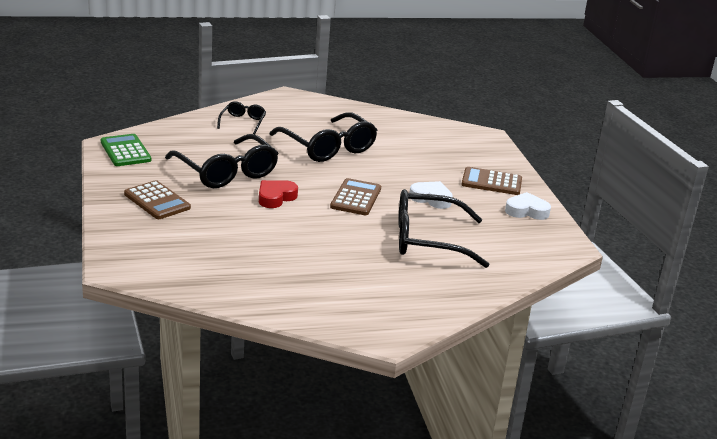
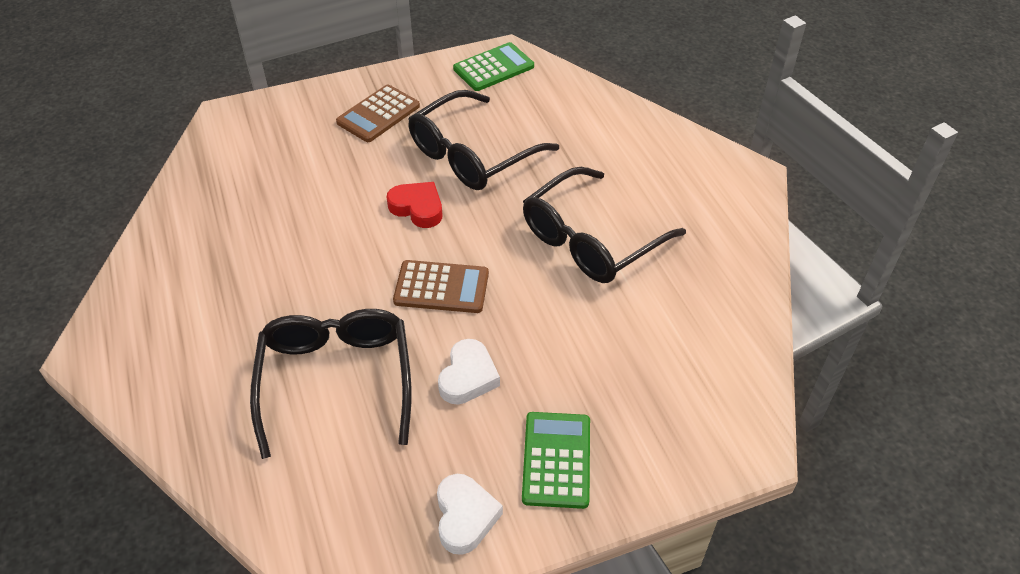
camera: 85 degrees right, 20 degrees up
black glasses [217,101,266,134] -> none
brown calculator [461,167,522,195] -> green calculator [522,412,590,509]

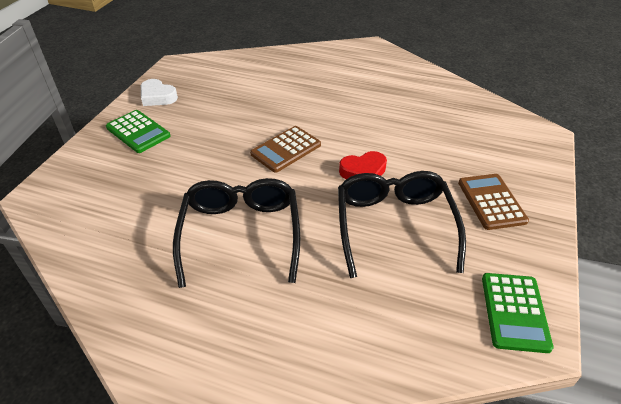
camera: 130 degrees right, 5 degrees down
black glasses [250,309,412,459] -> none
white heart [438,339,500,404] -> none

